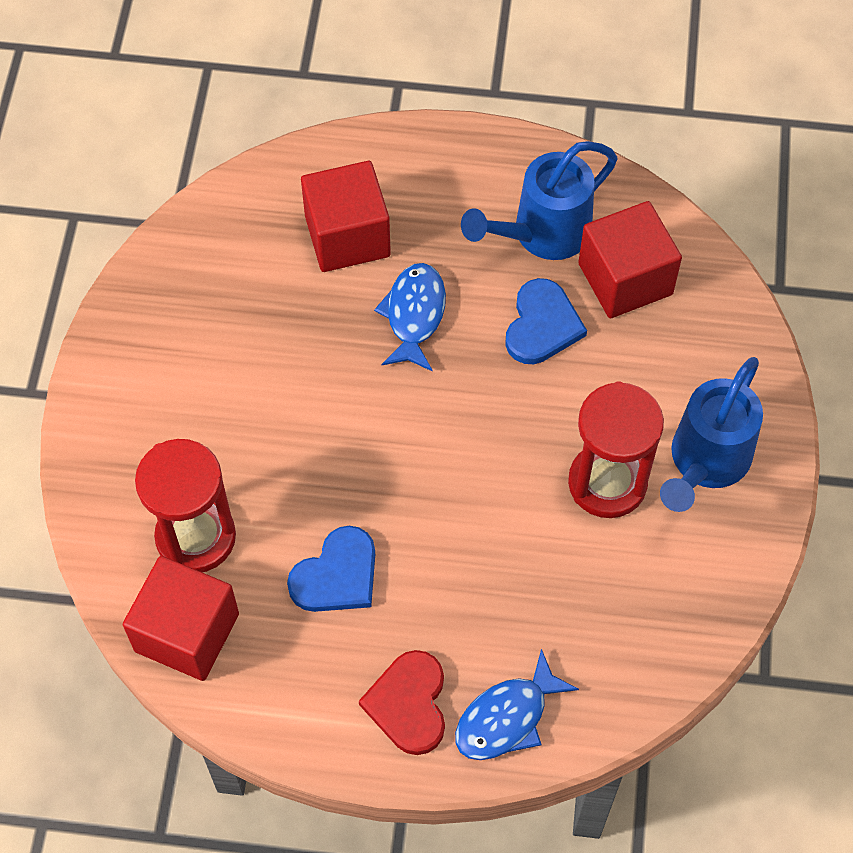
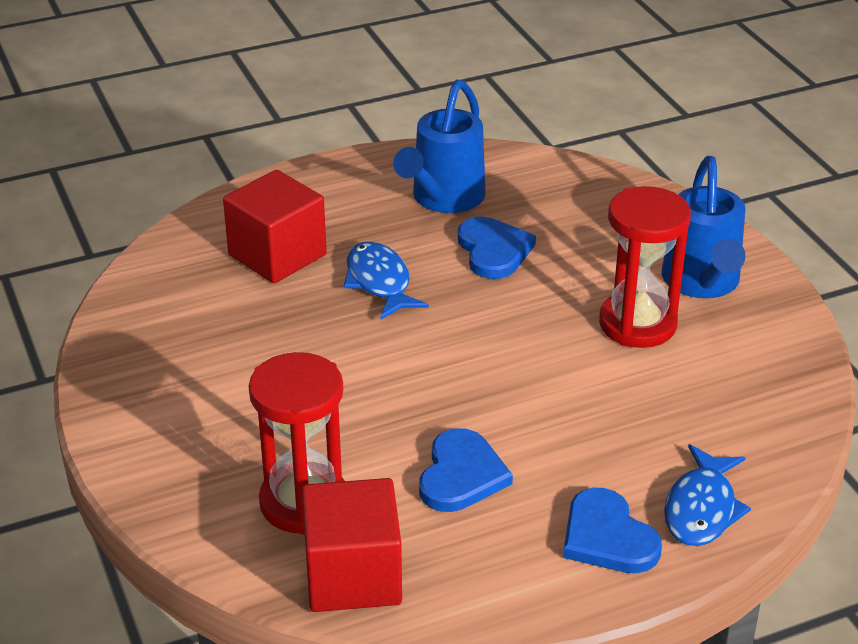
camera: 30 degrees left, 25 degrees down
red heart [359,650,445,755] -> blue heart [563,488,662,573]
red cube [578,201,682,318] -> none

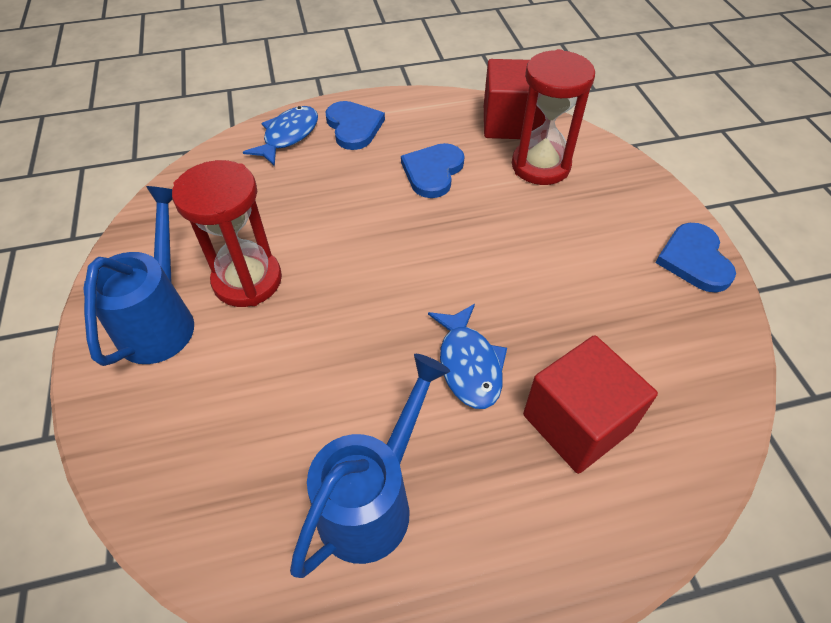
camera: 170 degrees left, 15 degrees up
blue heart [458,217,536,279] -> blue heart moved to [656,223,736,293]

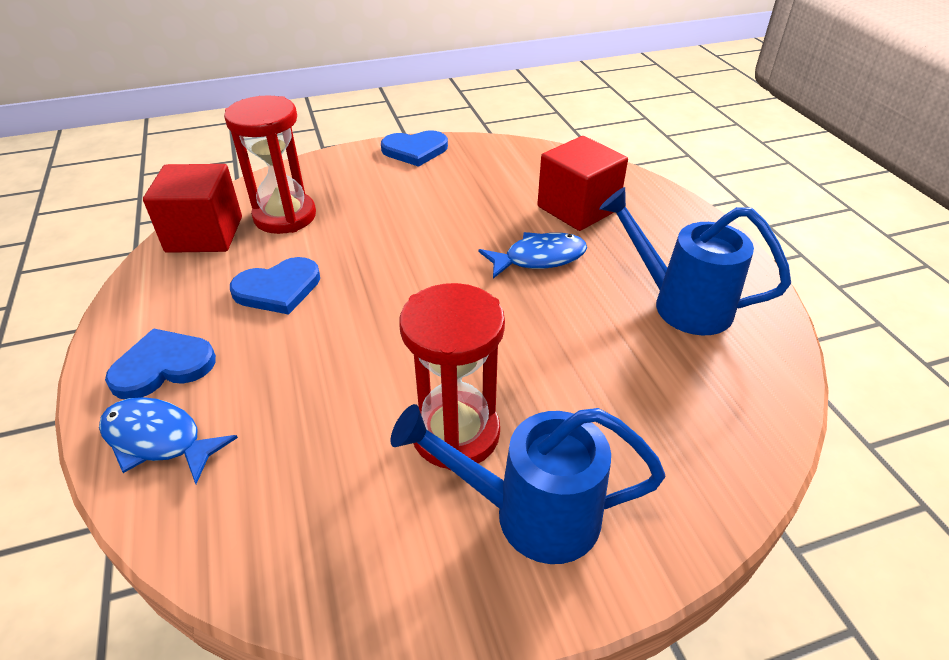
camera: 95 degrees left, 10 degrees down
blue heart [401,143,465,198] -> blue heart turned 45 degrees counterclockwise [230,257,320,315]

